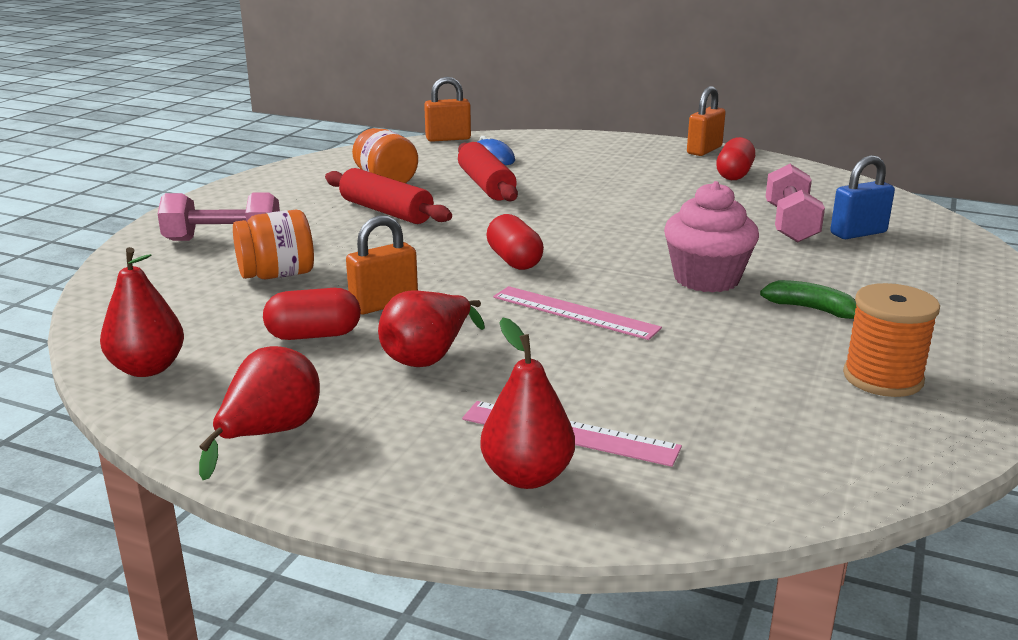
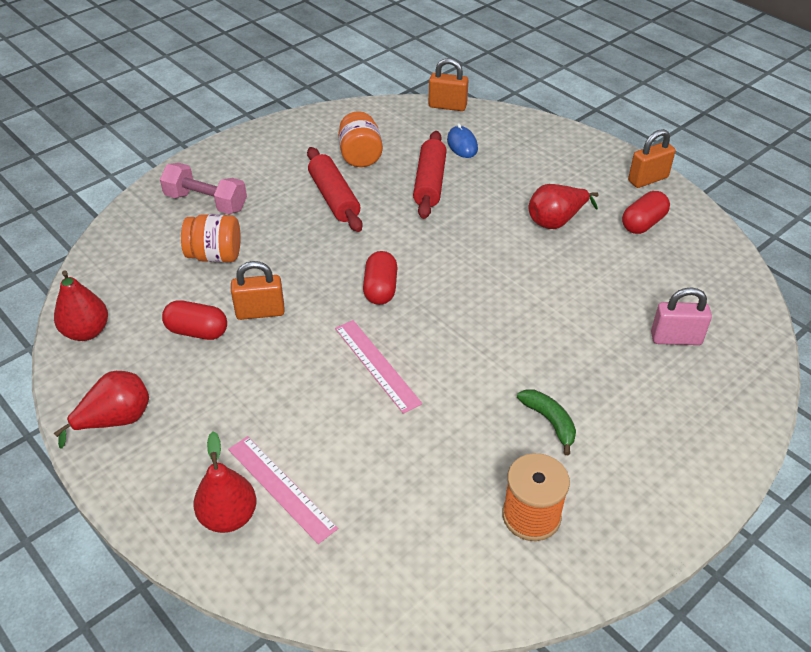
camera: 25 degrees right, 20 degrees up
red pear [378,290,485,367] -> red pear moved to [529,184,598,229]
pink cupcake [664,181,759,293] -> none
pink dumbbell [766,164,825,243] -> none
blue padlock [830,155,895,239] -> pink padlock [651,287,712,345]

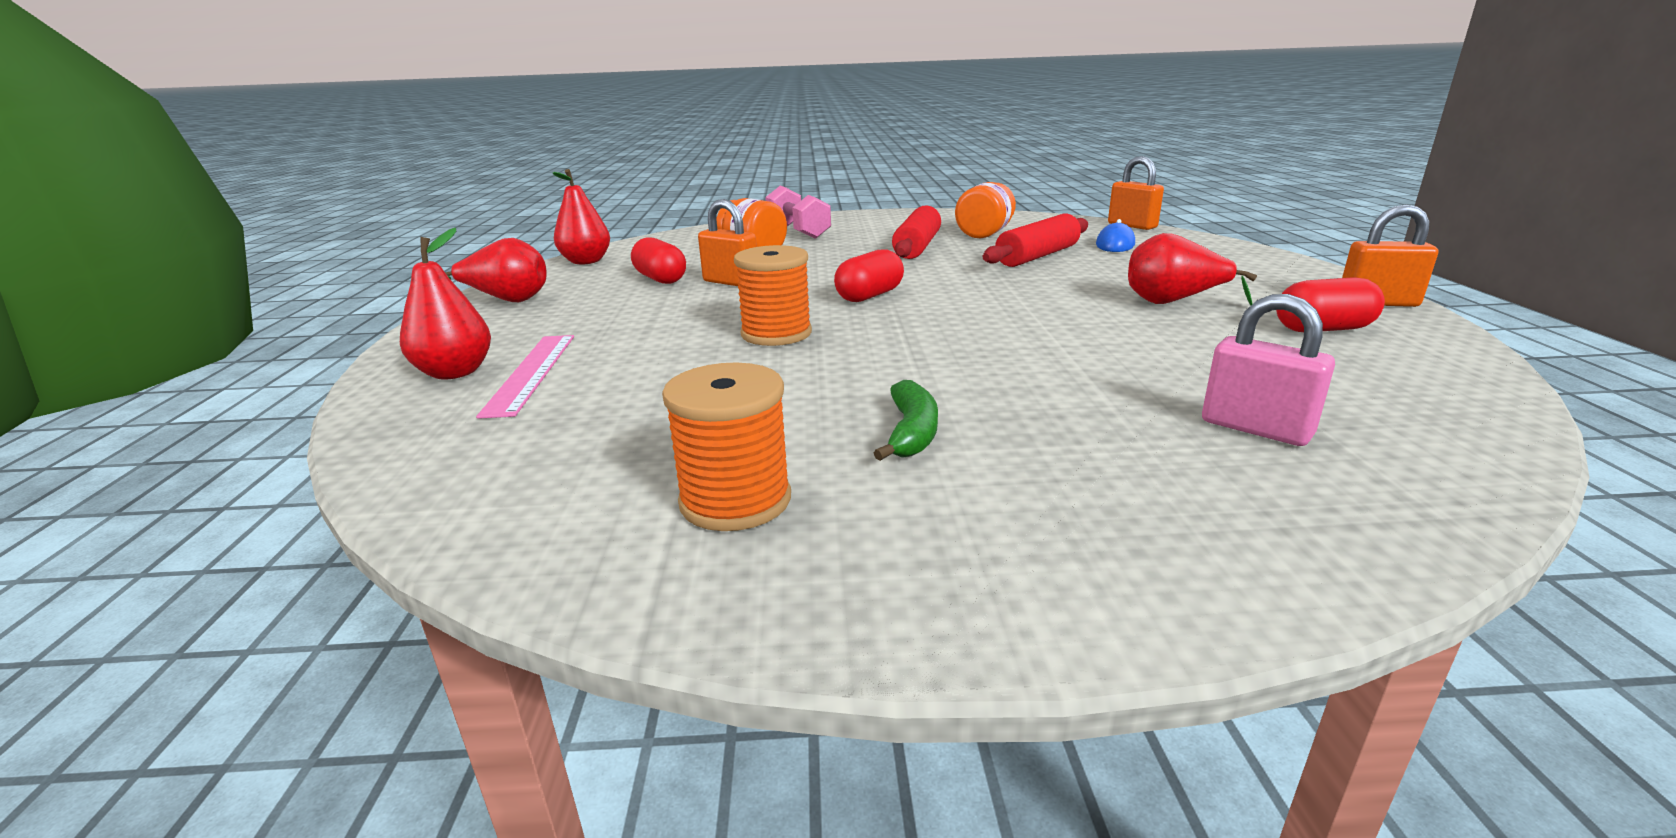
camera: 40 degrees right, 20 degrees down
pink ruler [335,320,422,414] -> orange spool [734,245,812,346]

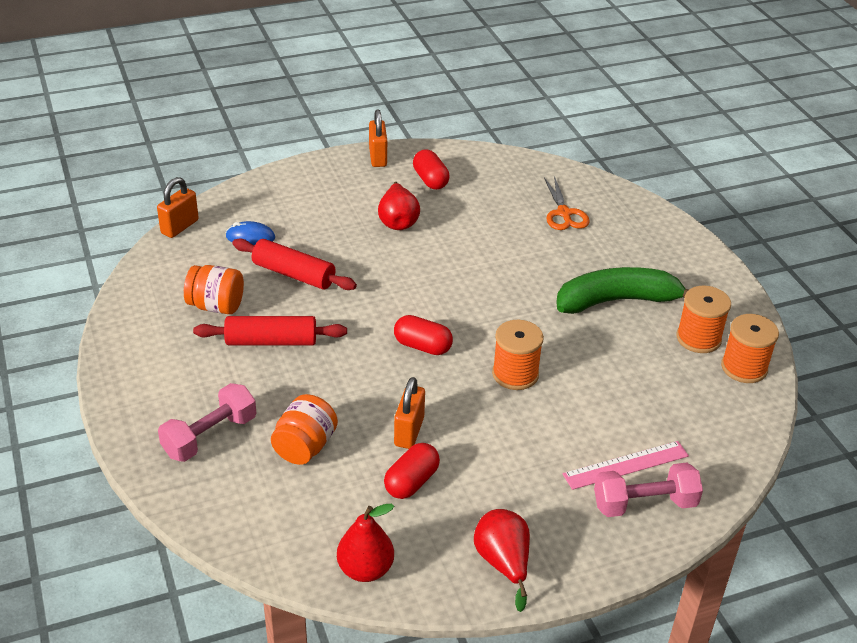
camera: 110 degrees left, 15 degrees up
red pear [400,228,491,380] -> pink dumbbell [594,463,703,517]
green banana [874,380,938,461] -> green banana [556,267,688,314], size x2.10
pink padlock [1202,294,1335,446] -> orange scissors [544,176,590,230]
none -> orange spool [721,314,779,383]

